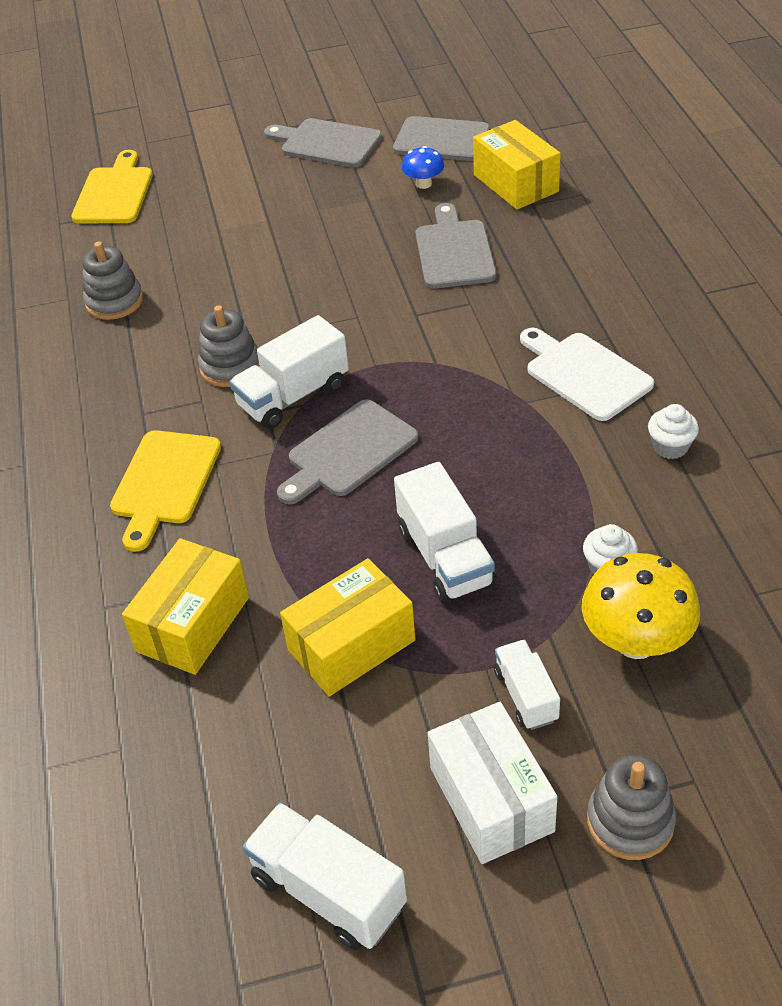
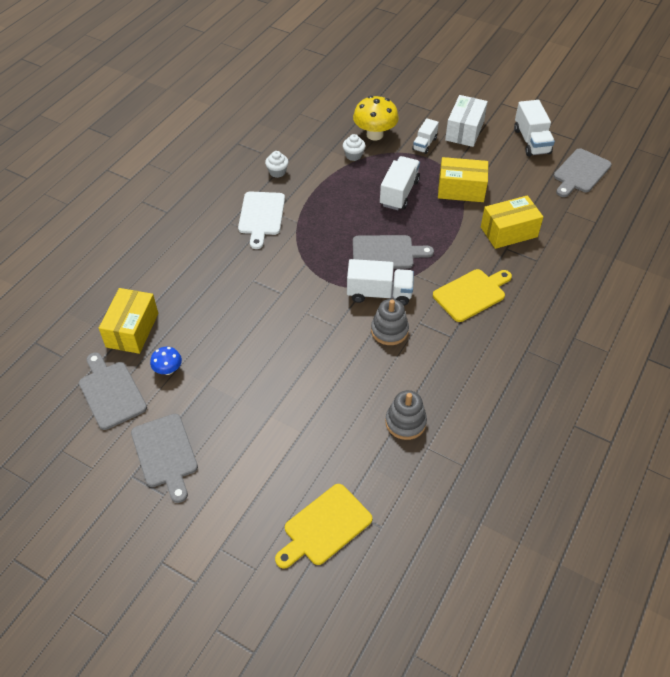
camera: 140 degrees left, 5 degrees up
grey cutting board [415,203,496,289] -> grey cutting board moved to [554,148,612,197]
grey stacking toy [587,754,676,860] -> none

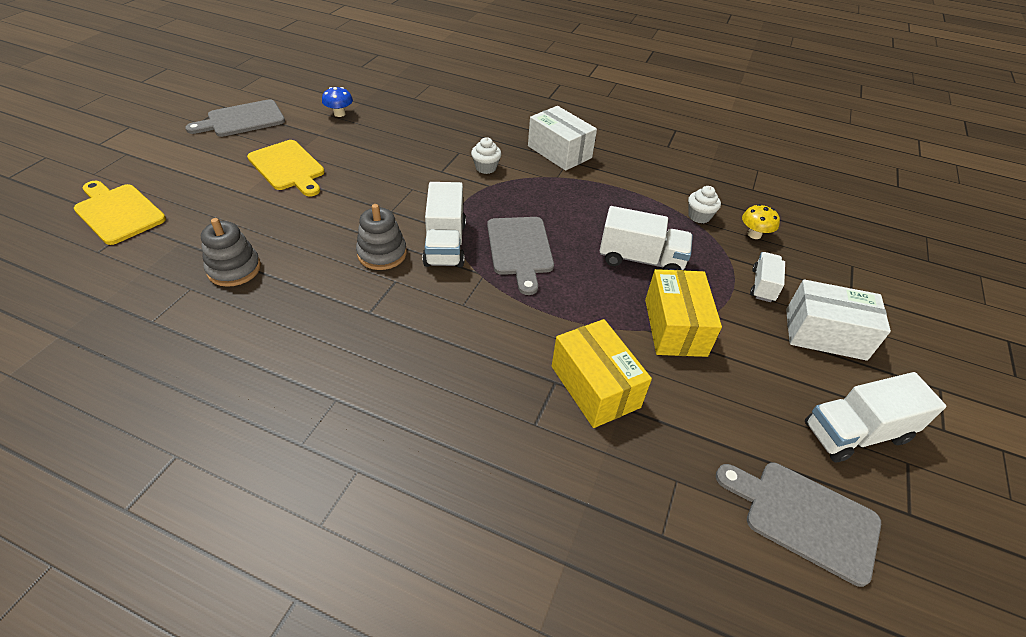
camera: 80 degrees right, 5 degrees down
grey cutting board [79,352,147,430] -> none
yellow box [99,288,158,354] -> none
white cutting board [238,191,285,249] -> white box [528,106,597,171]
white cupcake [265,151,289,178] -> white cupcake moved to [471,137,501,174]
yellow mushroom [353,96,399,140] -> yellow mushroom [742,204,780,239], size x0.54
white truck [412,118,439,154] -> white truck turned 90 degrees clockwise [750,252,785,302]
yellow cutting board [433,269,512,322] -> yellow cutting board moved to [247,140,325,196]

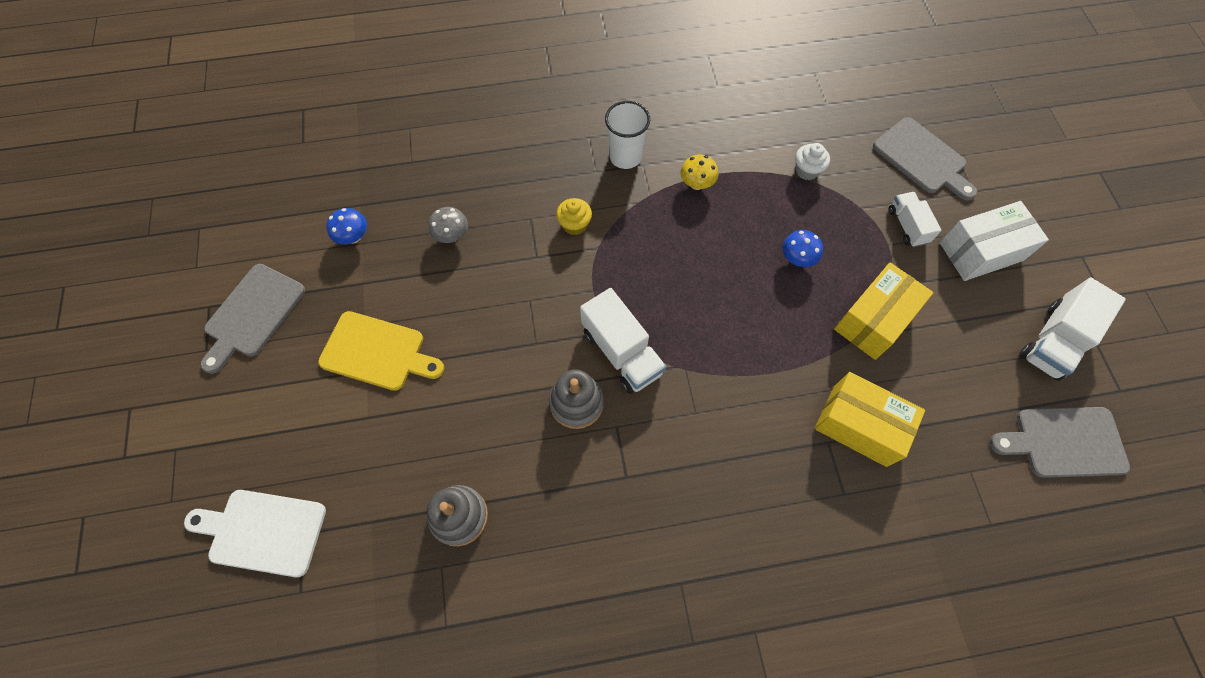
camera: 30 degrees left, 20 degrees up
yellow cutting board [74,181,166,245] -> white cutting board [184,490,326,577]
white cupcake [471,137,501,174] -> yellow cupcake [556,198,592,235]
grey cutting board [487,217,554,295] -> grey cutting board moved to [873,117,977,201]
white box [528,106,597,171] -> white cup [605,101,650,169]
white truck [600,206,693,270] -> blue mushroom [782,230,823,267]
yellow box [645,269,722,357] -> yellow box turned 75 degrees clockwise [834,262,934,360]
yellow mushroom [742,204,780,239] -> yellow mushroom moved to [680,155,718,190]
none -> grey mushroom [429,207,468,243]

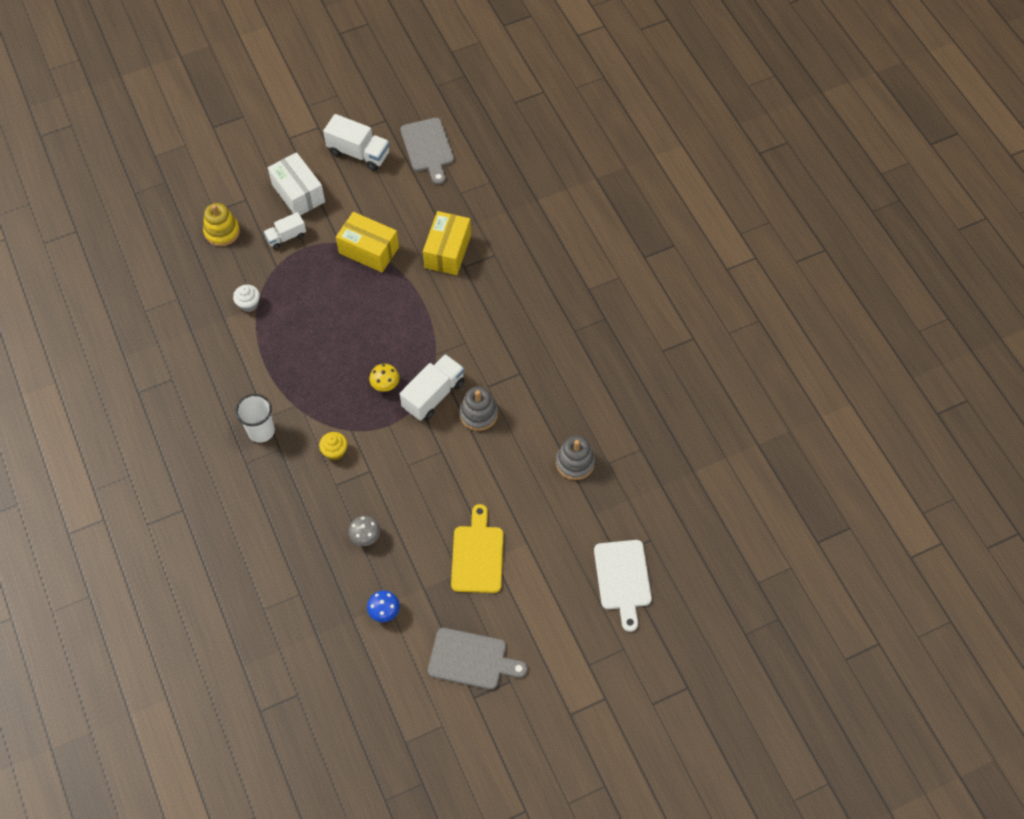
camera: 105 degrees left, 5 degrees down
yellow mushroom [680,155,718,190] -> yellow mushroom moved to [369,364,399,392]
blue mushroom [782,230,823,267] -> none
grey cutting board [873,117,977,201] -> yellow stacking toy [203,203,240,246]

